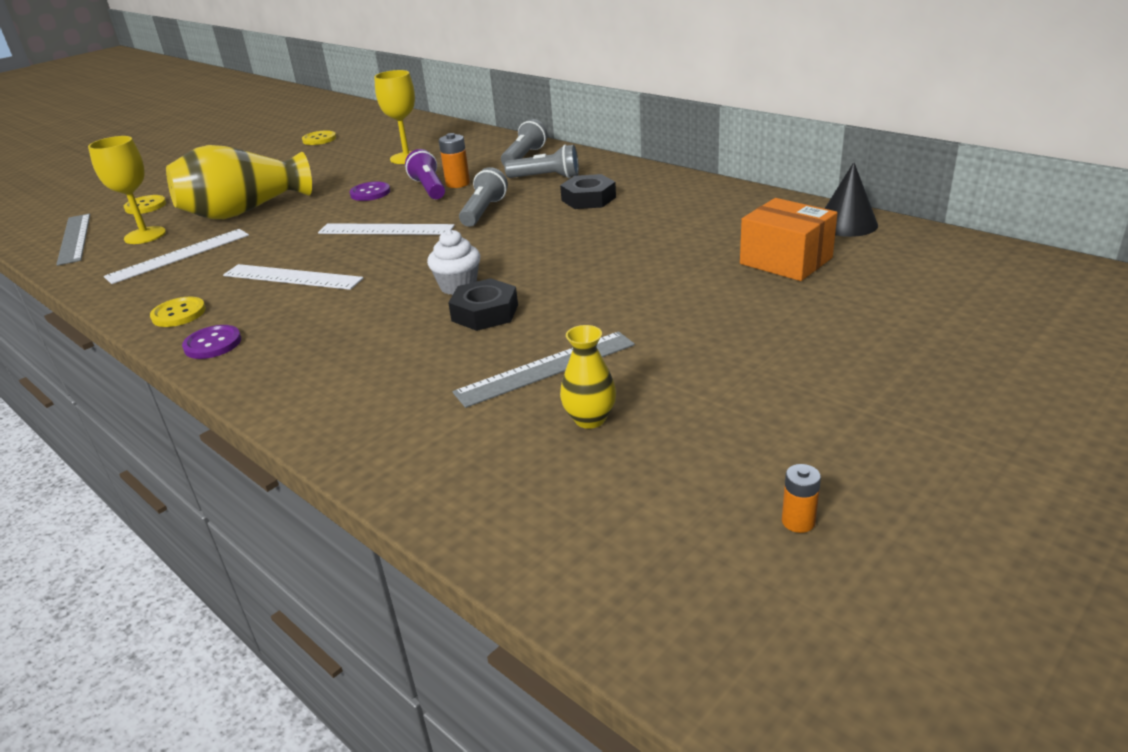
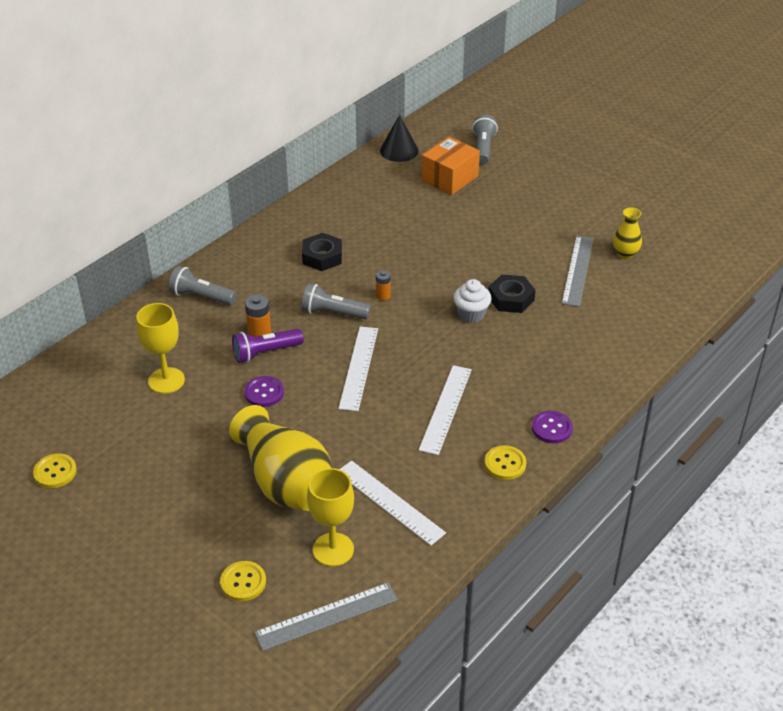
camera: 95 degrees left, 10 degrees up
grey ruler [452,331,635,408] -> grey ruler turned 45 degrees clockwise [561,235,594,307]
grey flashlight [504,145,579,178] -> grey flashlight moved to [472,115,498,165]
orange battery [782,464,821,533] -> orange battery moved to [376,270,391,300]

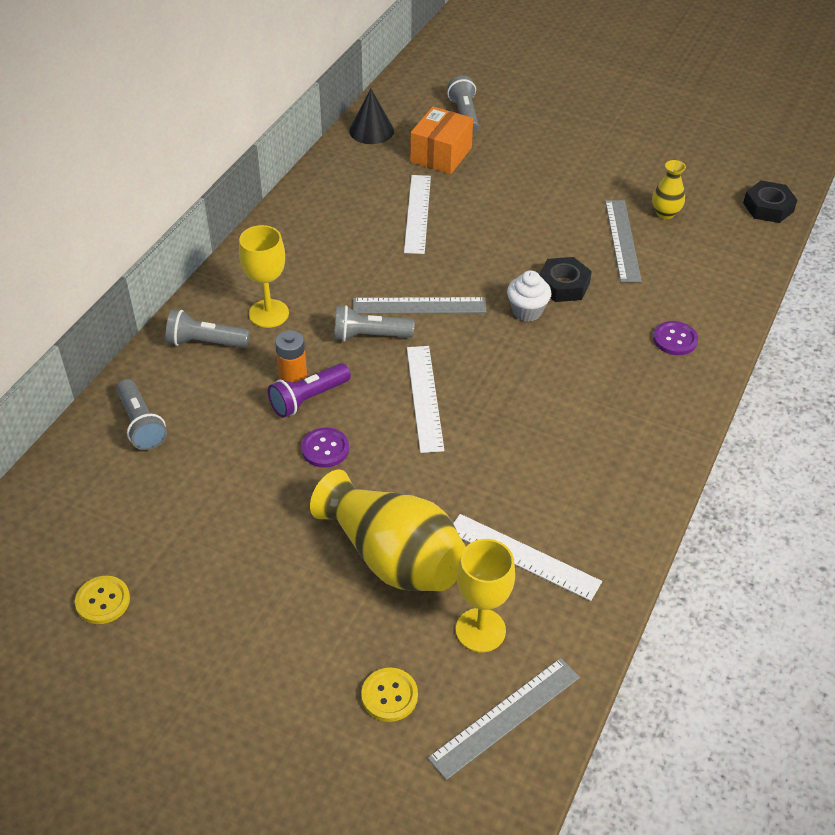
camera: 15 degrees left, 5 degrees up
yellow goblet [136,303,185,394] -> yellow goblet moved to [239,225,289,328]
black nut [302,233,342,271] -> black nut moved to [743,181,797,223]
orange battery [376,270,391,300] -> grey ruler [353,297,487,314]
white ruler [419,365,472,455] -> white ruler moved to [404,175,431,254]
yellow button [485,445,526,480] -> none
purple button [532,411,573,443] -> purple button moved to [653,321,698,355]
none -> grey flashlight [116,379,167,450]

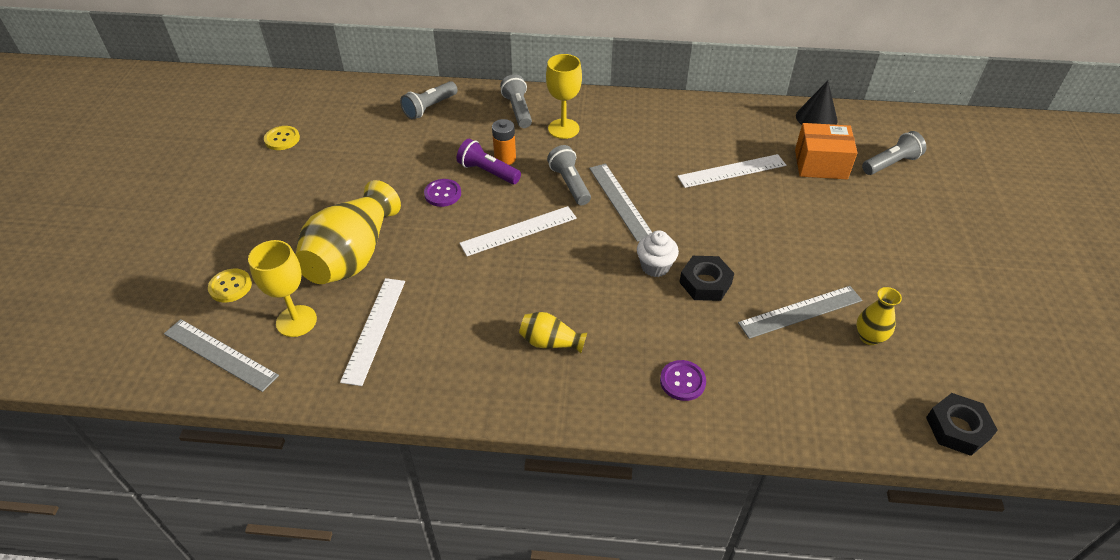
camera: 70 degrees right, 0 degrees up
none -> yellow vase [519,312,588,353]

